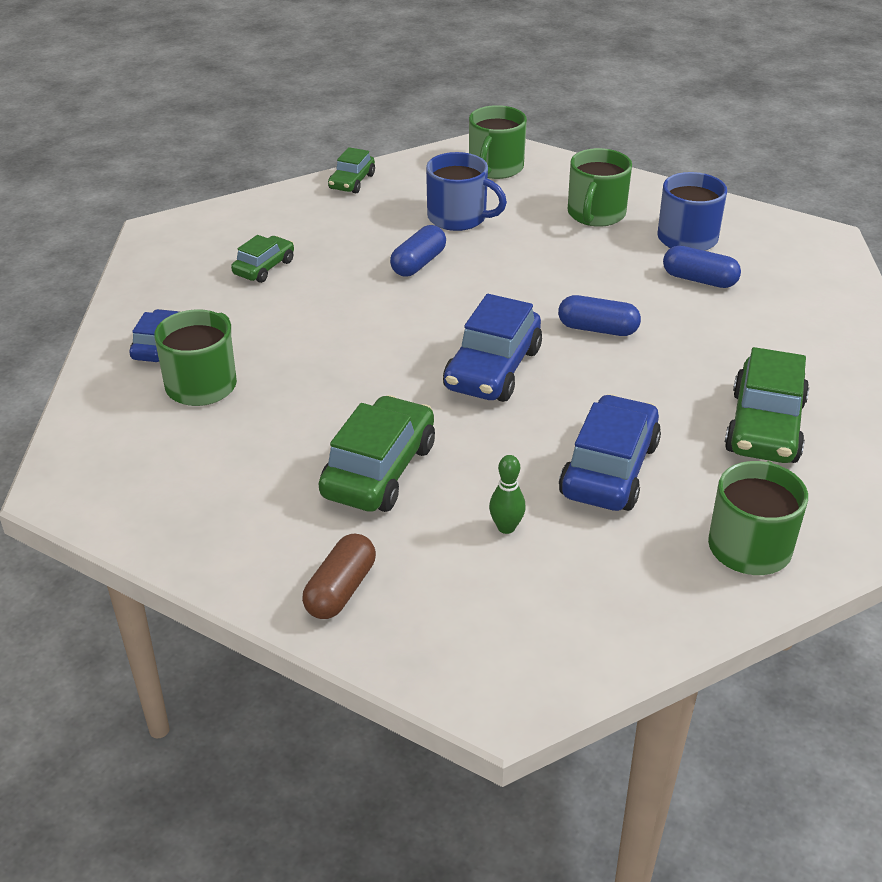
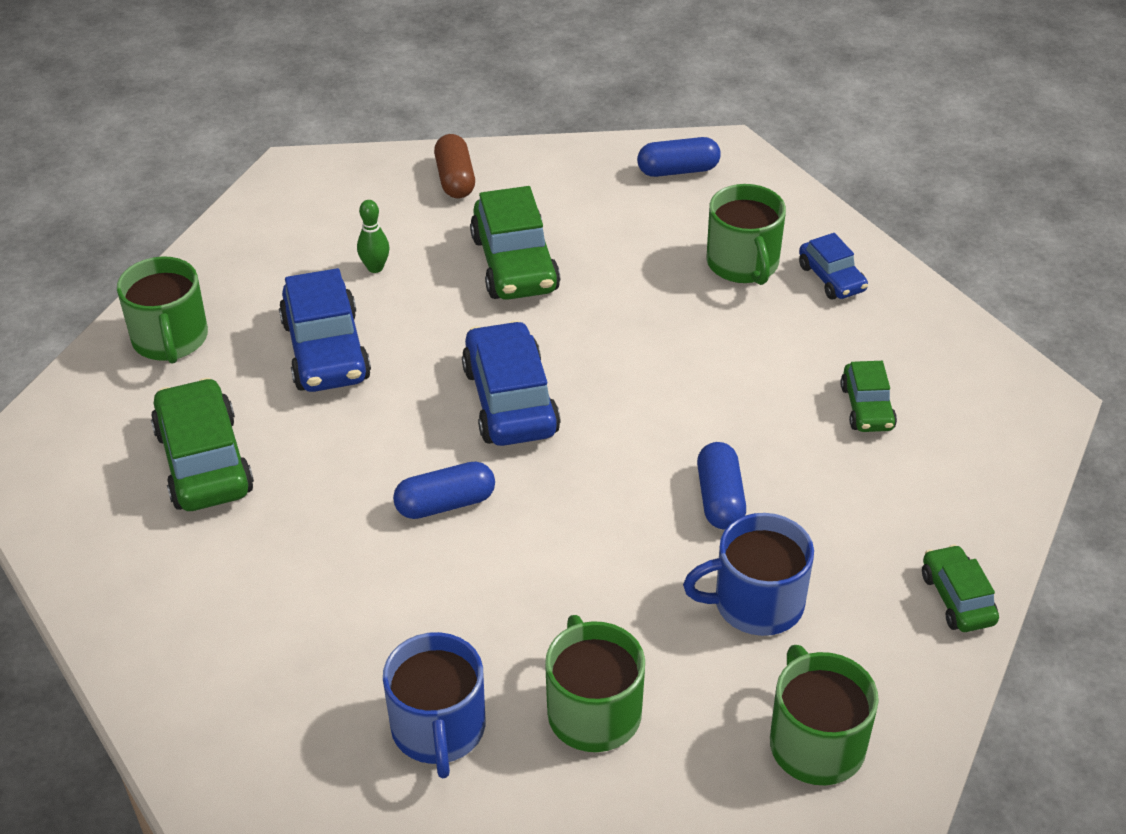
camera: 145 degrees right, 5 degrees up
blue capsule [663,246,741,288] -> blue capsule moved to [637,137,721,177]

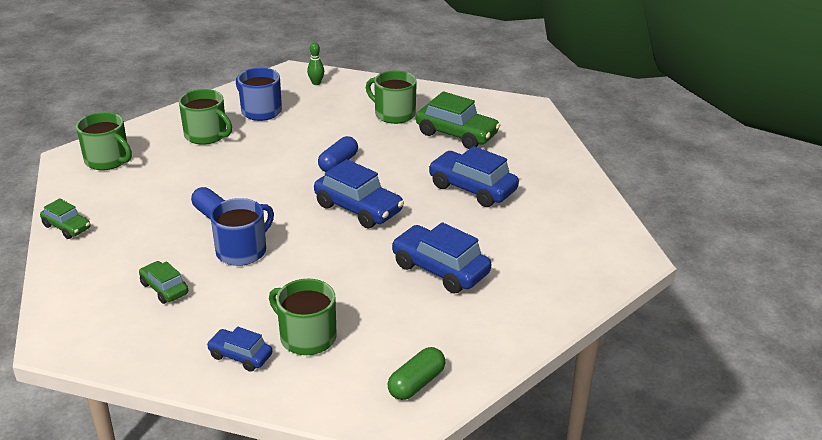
camera: 140 degrees right, 10 degrees down
green mug [117,256,208,363] -> green mug moved to [366,70,417,124]
green bowling pin [357,200,390,273] -> green bowling pin moved to [307,42,324,85]
brown capsule [434,134,475,198] -> none
green car [470,186,560,300] -> blue car [391,222,491,294]
blue capsule [637,137,721,177] -> green capsule [388,347,445,400]
blue mug [683,513,814,636] -> blue mug moved to [210,198,274,266]

